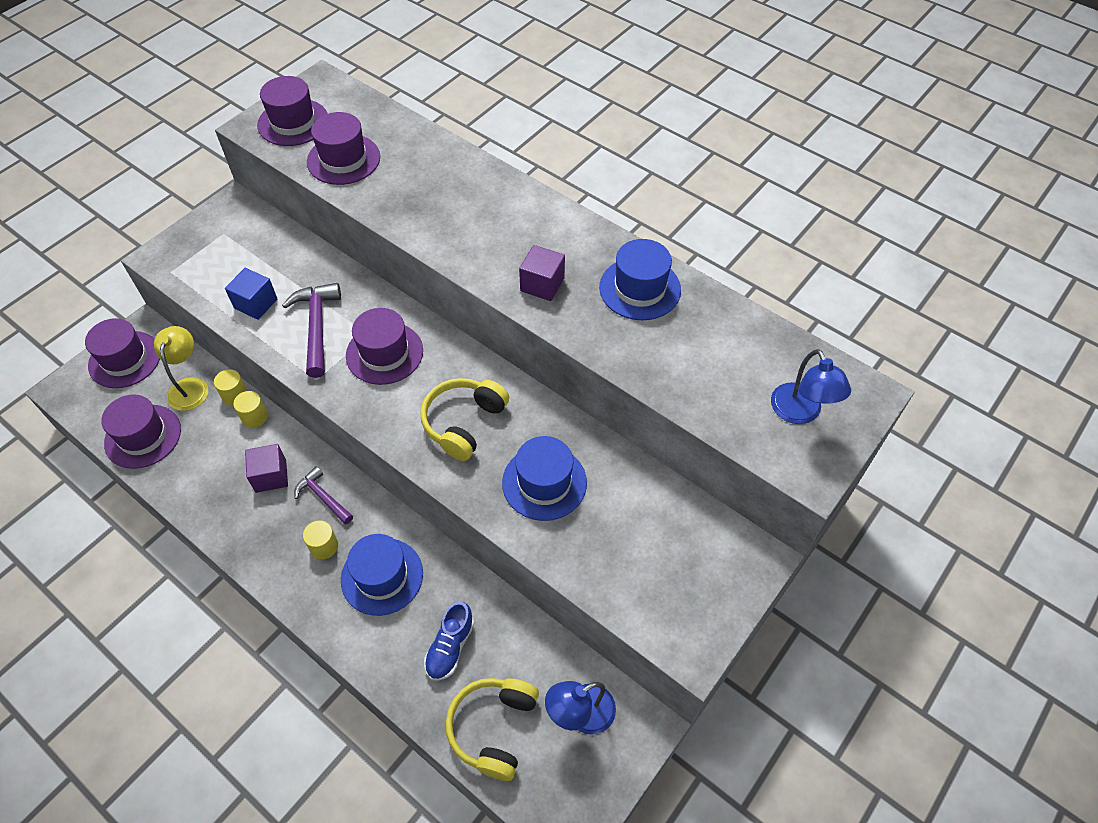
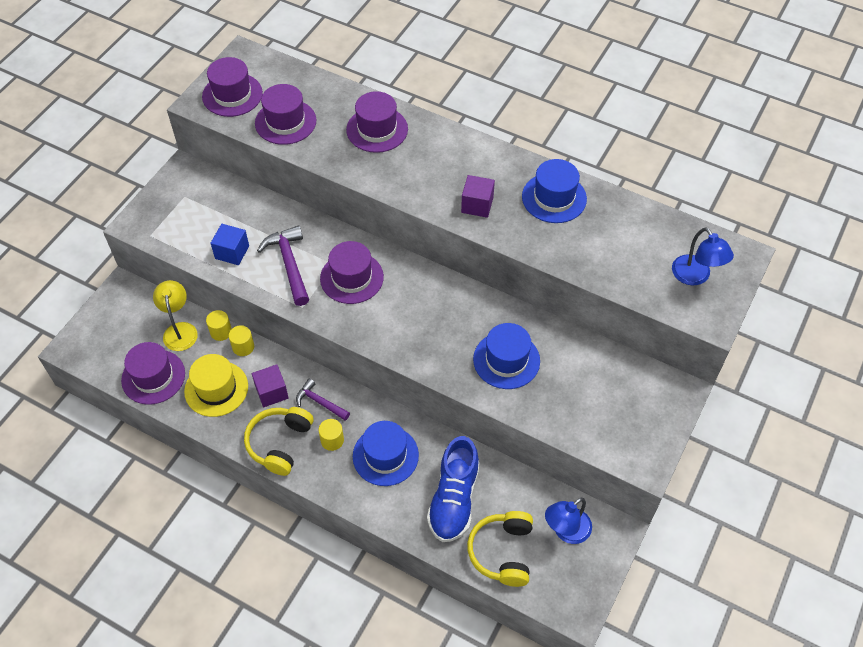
camera: 10 degrees left, 0 degrees up
purple hat [85,318,160,388] -> purple hat moved to [346,91,408,153]
yellow headphones [420,378,509,461] -> yellow headphones moved to [244,407,314,476]
blue shoe [424,601,474,681] -> blue shoe [427,436,479,542], size x1.66
none -> yellow hat [184,354,248,417]

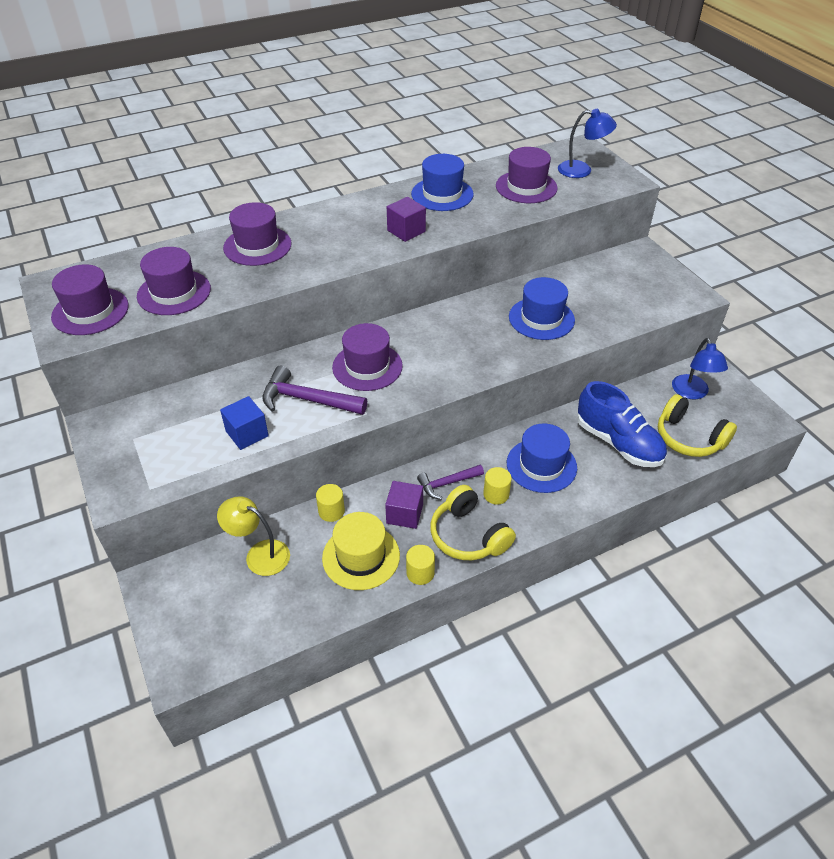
camera: 55 degrees left, 10 degrees down
purple hat [121,342,185,405] -> purple hat moved to [496,147,558,203]
yellow cylinder [206,310,232,341] -> yellow cylinder moved to [406,545,435,585]

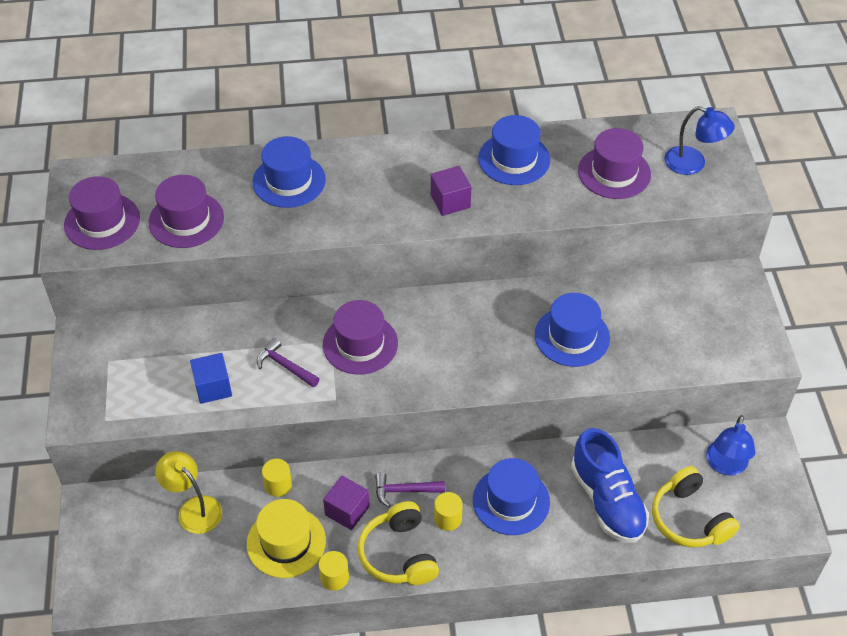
camera: 20 degrees right, 5 degrees up
purple hat [223,202,292,266] -> blue hat [252,136,326,208]
purple hammer [262,365,367,415] -> purple hammer [257,338,319,387], size x0.63

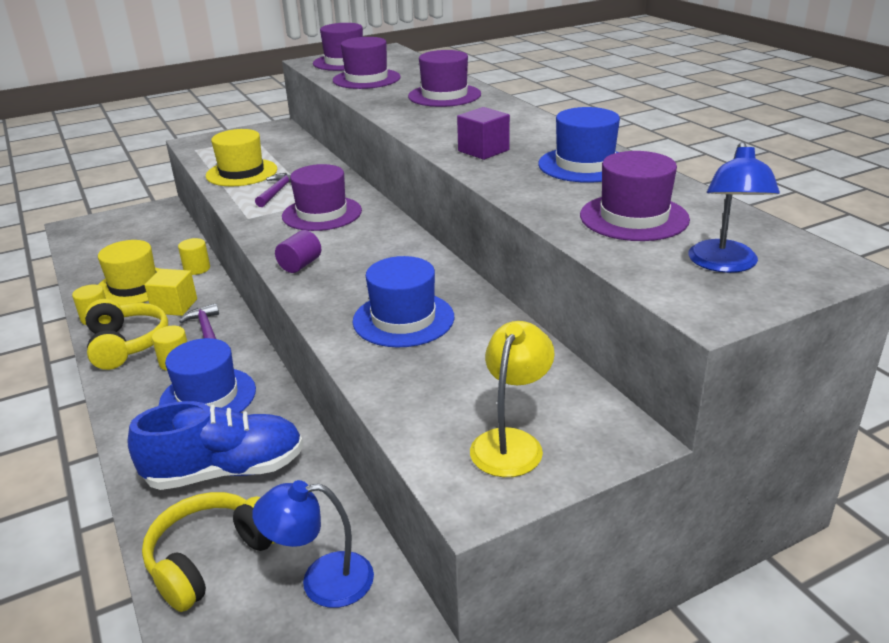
camera: 70 degrees right, 20 degrees down
yellow lamp [155,451,222,534] -> yellow lamp moved to [470,321,555,477]
blue cube [190,353,232,404] -> yellow hat [206,129,277,186]
blue hat [252,136,326,208] -> purple hat [408,50,481,107]
purple cube [323,475,370,530] -> yellow cube [145,269,197,316]
yellow headphones [357,501,439,585] -> yellow headphones turned 105 degrees clockwise [85,299,168,370]
blue shoe [571,428,649,543] -> blue shoe turned 150 degrees counterclockwise [127,401,303,490]
none -> purple cylinder [275,230,321,273]

